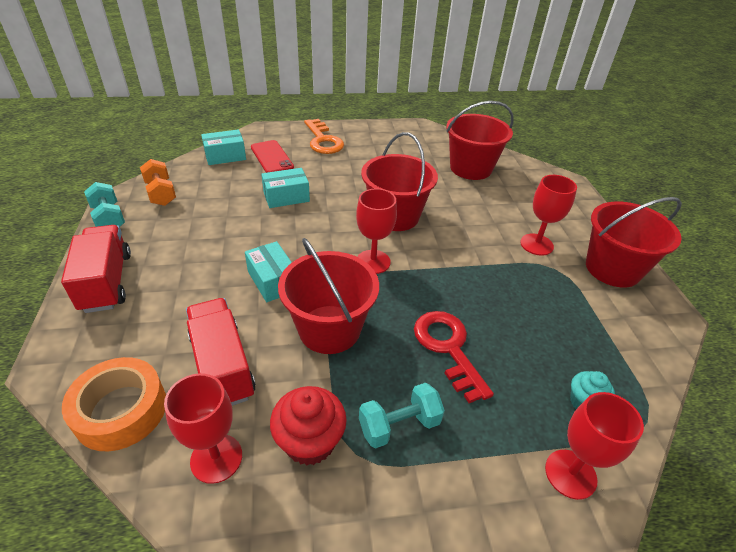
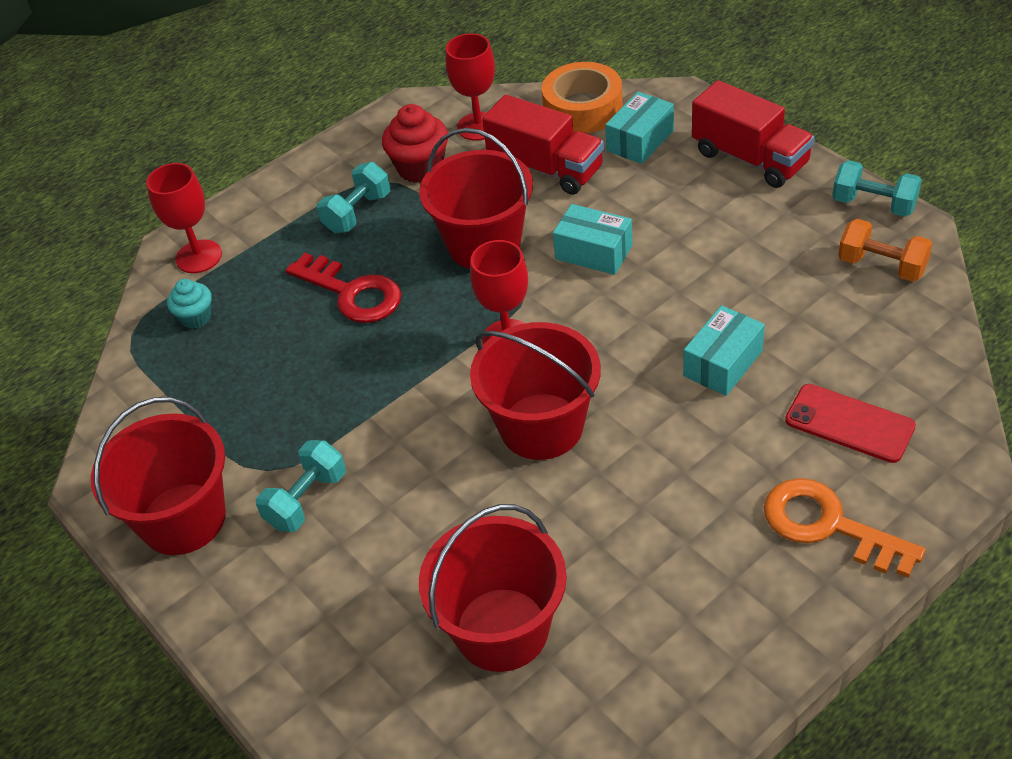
camera: 155 degrees right, 5 degrees up
turquoise box [201,129,246,165] -> turquoise box moved to [605,92,674,164]
red goblet [520,175,577,256] -> turquoise dumbbell [256,440,346,532]

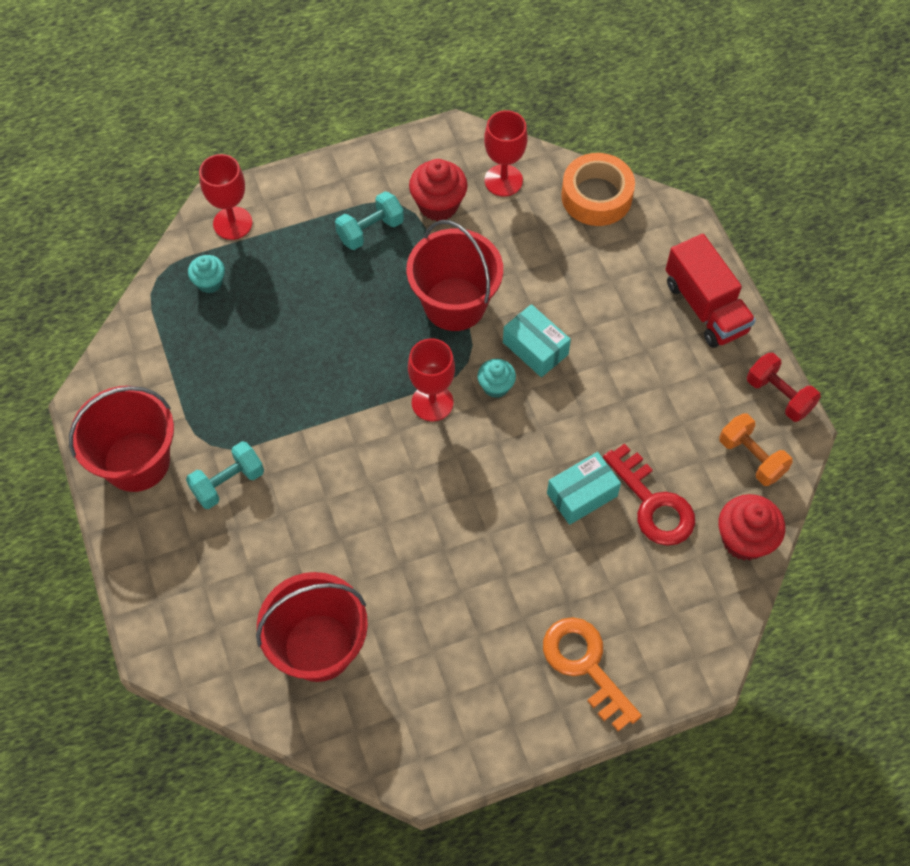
camera: 15 degrees right, 15 degrees up
red key [286,253,401,323] -> red key moved to [603,443,695,546]
red bucket [470,322,601,460] -> none
red truck [482,95,604,195] -> none
turquoise box [605,92,674,164] -> none
red phone [785,384,916,463] -> none
turquoise dumbbell [832,160,922,217] -> red dumbbell [747,353,821,422]
none -> turquoise cupcake [477,359,516,398]
none -> red cupcake [718,494,785,560]

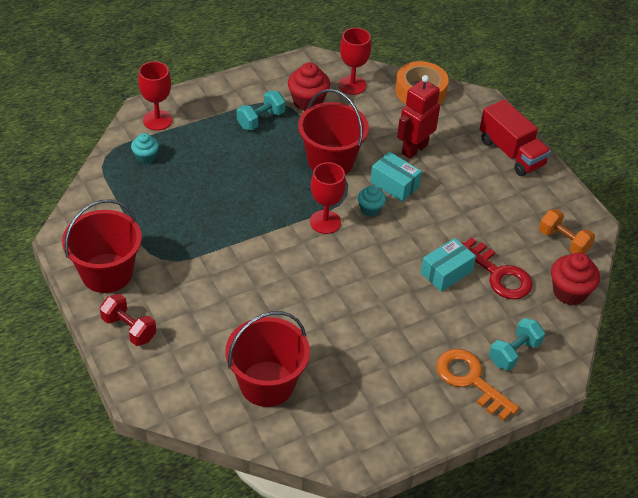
camera: 10 degrees left, 15 degrees down
turquoise dumbbell [186,441,264,509] -> turquoise dumbbell moved to [489,318,545,370]
red dumbbell [747,353,821,422] -> red dumbbell moved to [100,294,156,346]
none -> red robot [397,75,440,159]

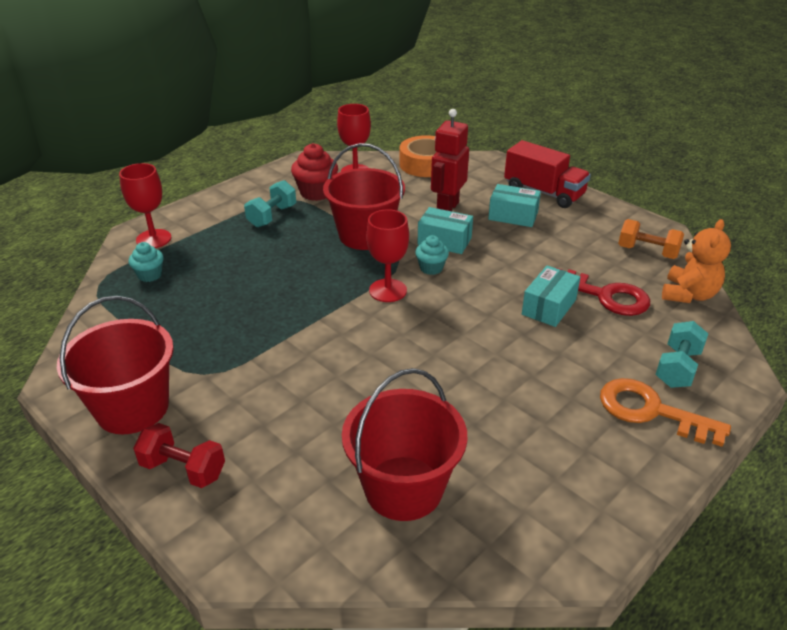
camera: 15 degrees left, 10 degrees down
red cupcake [551,253,600,305] -> orange teddy bear [662,219,731,303]
none -> turquoise box [488,184,541,227]

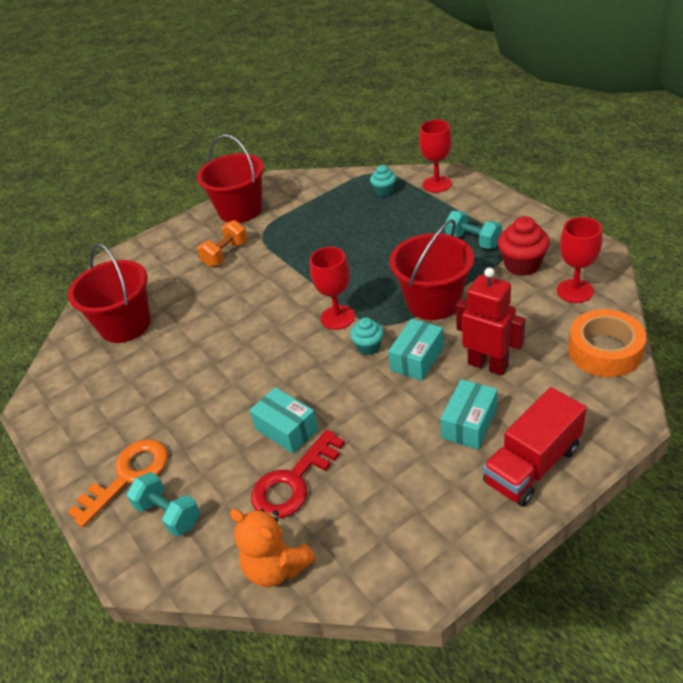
camera: 105 degrees right, 5 degrees up
red dumbbell [133,423,225,488] -> none
orange dumbbell [618,219,684,259] -> orange dumbbell moved to [197,220,247,267]

